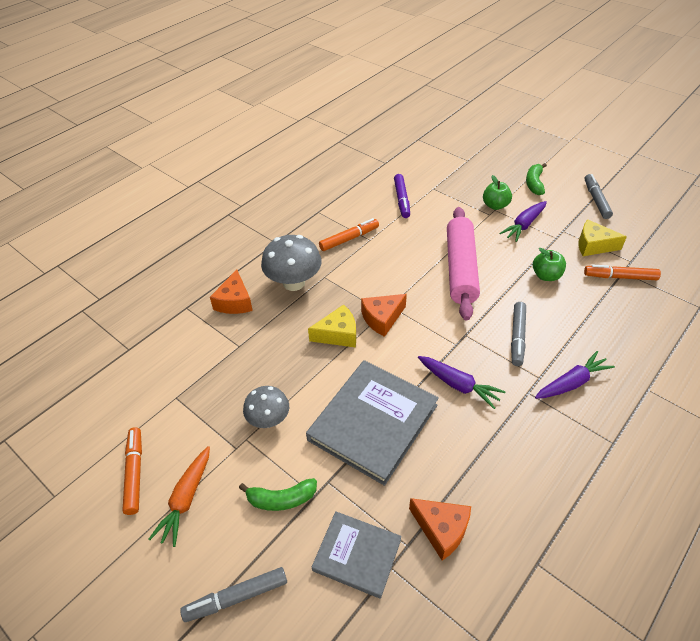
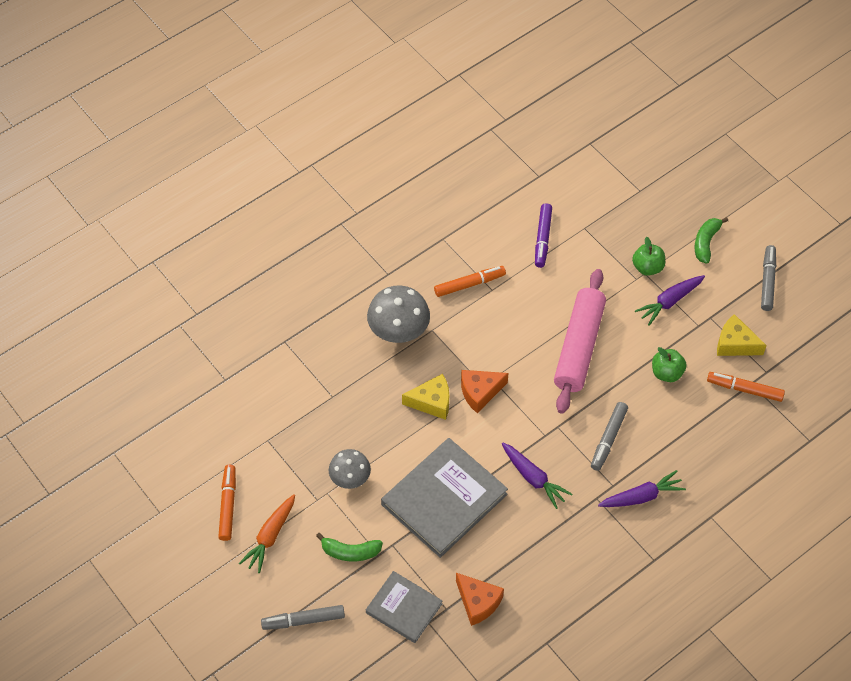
camera: 10 degrees right, 10 degrees up
orange cheese [210,270,253,314] -> none

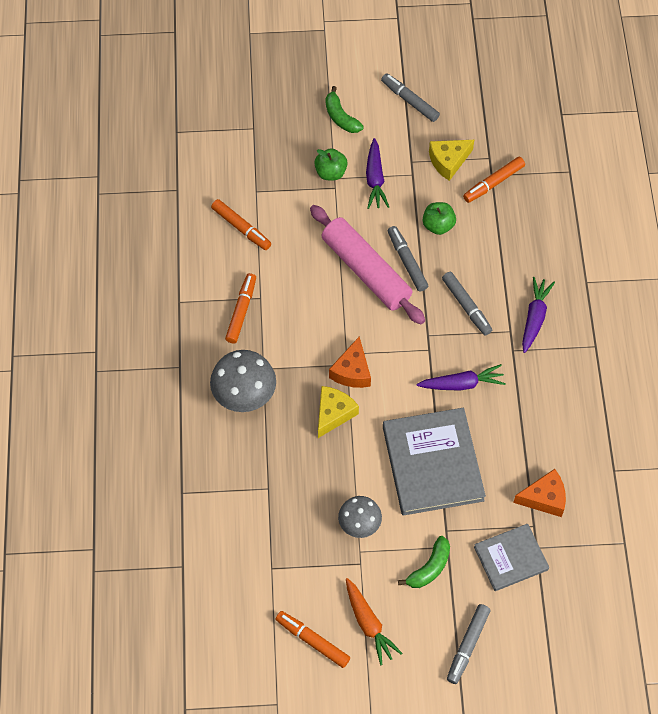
camera: 55 degrees left, 5 degrees up
purple marker [535,203,552,268] -> orange marker [211,199,271,250]
none -> grey marker [388,226,428,292]

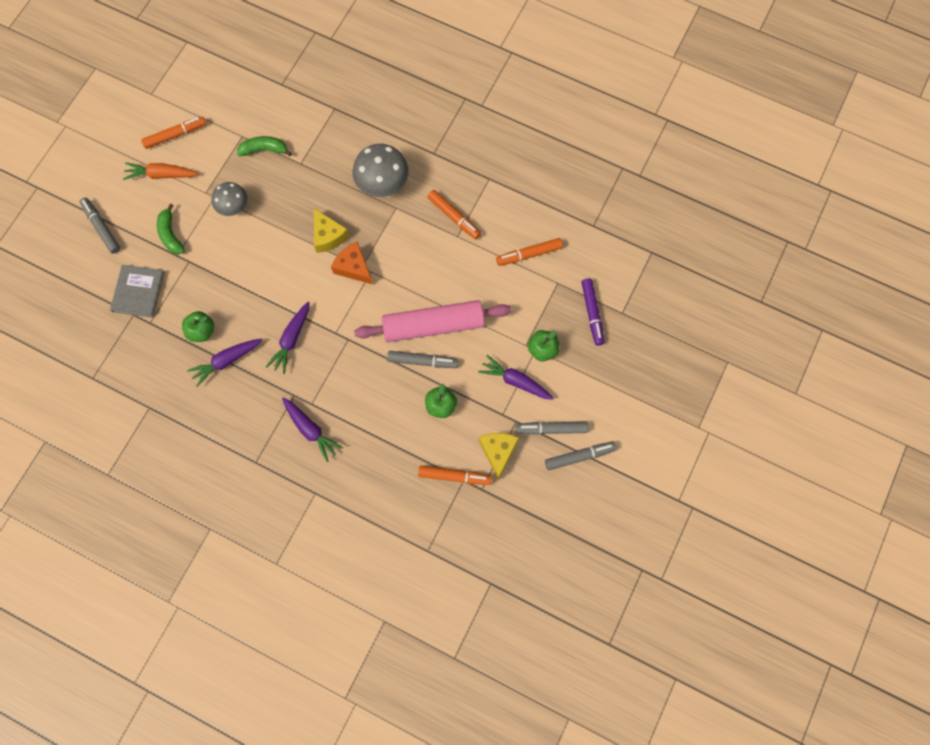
camera: 120 degrees right, 10 degrees up
green banana [326,86,364,133] -> green banana moved to [237,136,292,156]
grey book [383,408,486,516] -> none
grey marker [442,272,492,336] -> grey marker moved to [516,422,588,435]
orange marker [463,157,525,203] -> orange marker turned 105 degrees clockwise [418,466,492,485]
orange cheese [513,469,566,517] -> none
none -> green apple [182,311,214,342]
none -> purple carrot [187,339,262,387]
none -> purple marker [581,278,604,346]

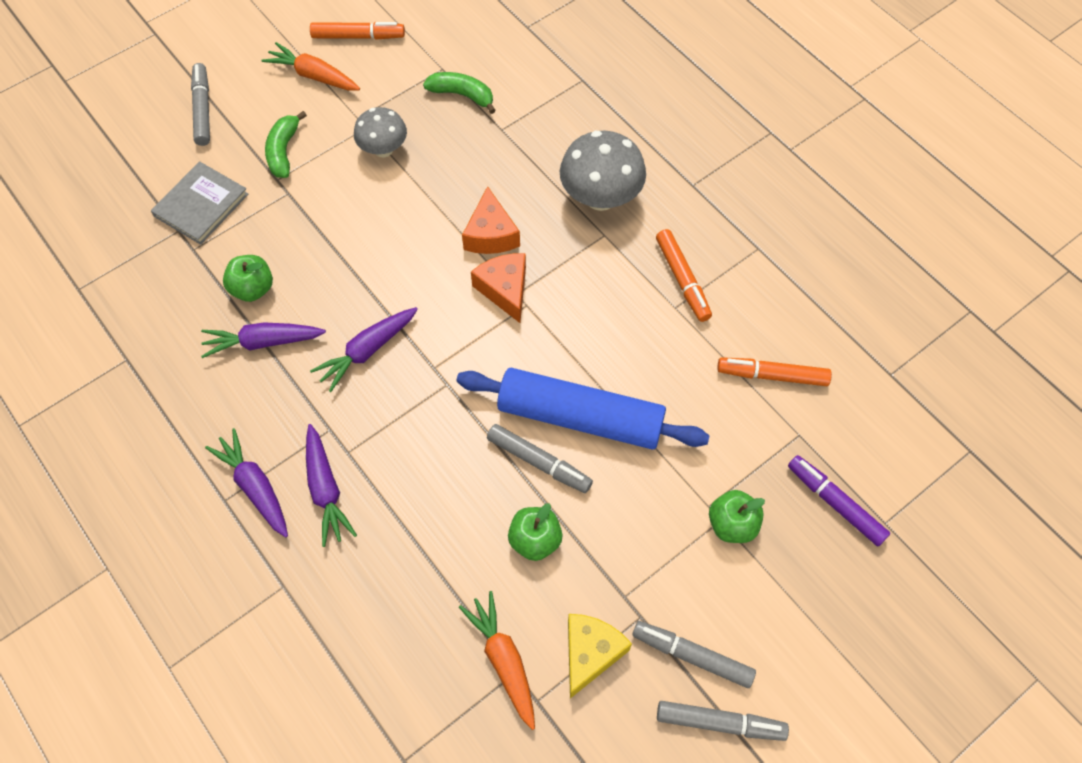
camera: 25 degrees right, 10 degrees down
yellow cheese [314,208,349,253] -> orange cheese [462,186,520,254]
pink rolling pin [354,300,512,342] -> blue rolling pin [456,368,709,450]
orange marker [418,466,492,485] -> orange carrot [459,591,535,730]
purple carrot [478,355,554,400] -> purple carrot moved to [205,428,288,538]
purple marker [581,278,604,346] -> purple marker turned 120 degrees clockwise [788,455,890,546]

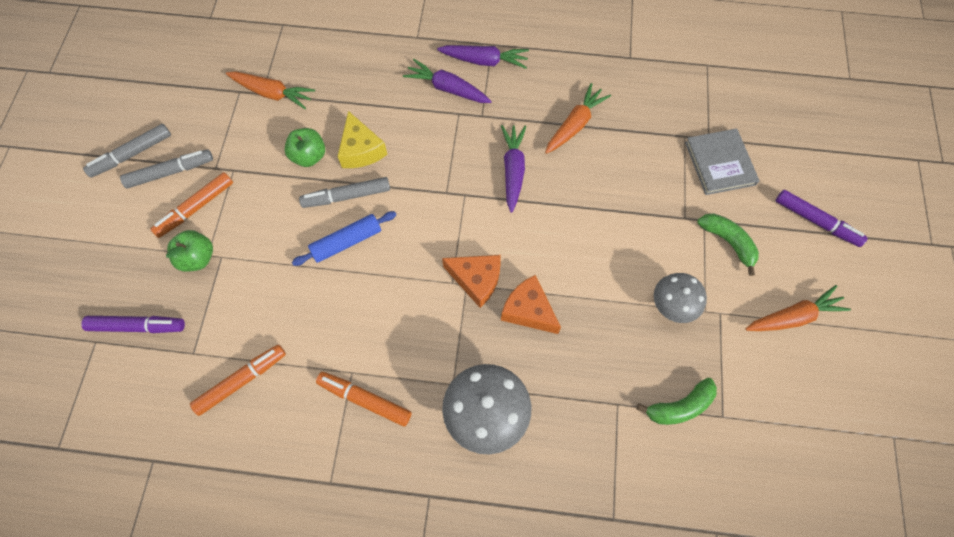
camera: 135 degrees right, 5 degrees up
grey marker [191,63,210,146] -> purple marker [776,190,868,247]
purple carrot [201,323,326,358] -> orange carrot [545,83,611,154]
green apple [223,255,273,302] -> none
orange marker [310,22,405,40] -> orange marker moved to [150,172,233,238]
blue rolling pin [456,368,709,450] -> blue rolling pin [292,211,397,266], size x0.54
yellow cheese [568,614,632,698] -> yellow cheese moved to [337,111,388,168]

